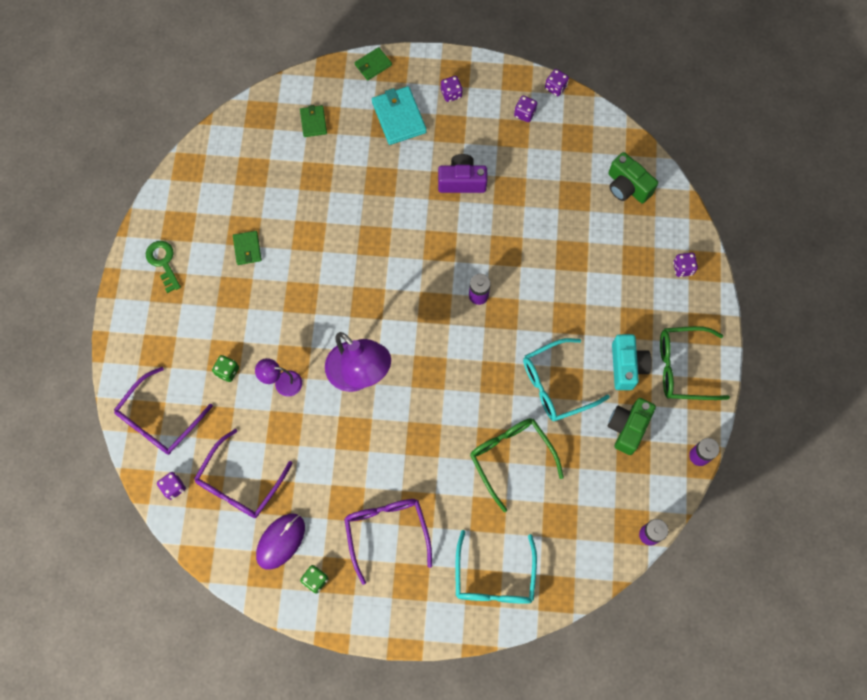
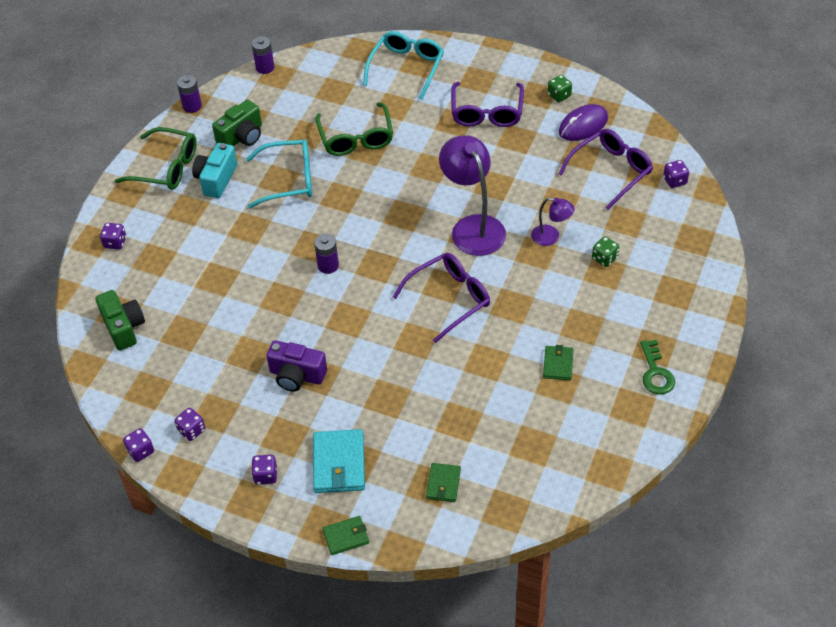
camera: 160 degrees left, 20 degrees down
purple glasses [114,367,213,455] -> purple glasses moved to [393,253,490,343]

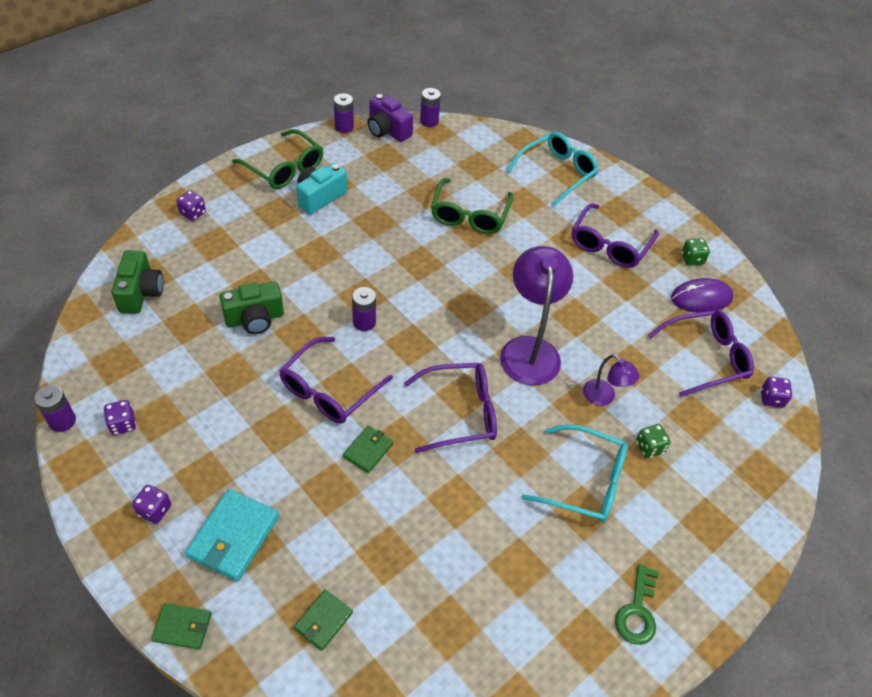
camera: 20 degrees right, 0 degrees up
purple dice [123,428,154,462] -> purple battery [34,385,76,432]
green camera [212,100,262,146] -> green camera moved to [219,282,284,334]
turquoise glasses [246,140,312,208] -> turquoise glasses moved to [522,424,628,523]
purple camera [266,340,327,392] -> purple camera moved to [368,94,413,142]
green wallet [543,345,574,380] -> green wallet moved to [343,425,393,473]
none -> purple glasses [279,337,393,424]

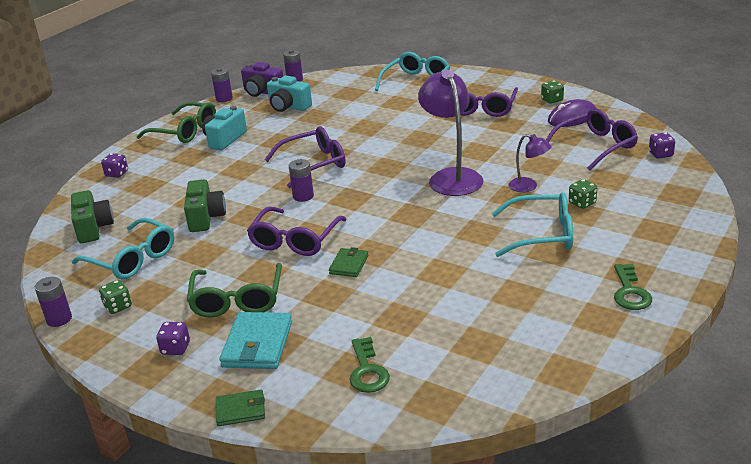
camera: 10 degrees left, 20 degrees down
purple dice [103,400,136,435] -> green dice [99,280,132,314]
green camera [219,282,284,334] -> green camera turned 60 degrees counterclockwise [184,179,226,232]
green wallet [294,590,353,651] -> green key [350,337,390,393]
purple glasses [404,363,497,453] -> purple glasses moved to [264,126,346,188]
green glasses [431,178,514,234] -> green glasses moved to [187,263,282,317]
none -> turquoise glasses [72,218,174,279]
none -> turquoise camera [267,76,312,112]

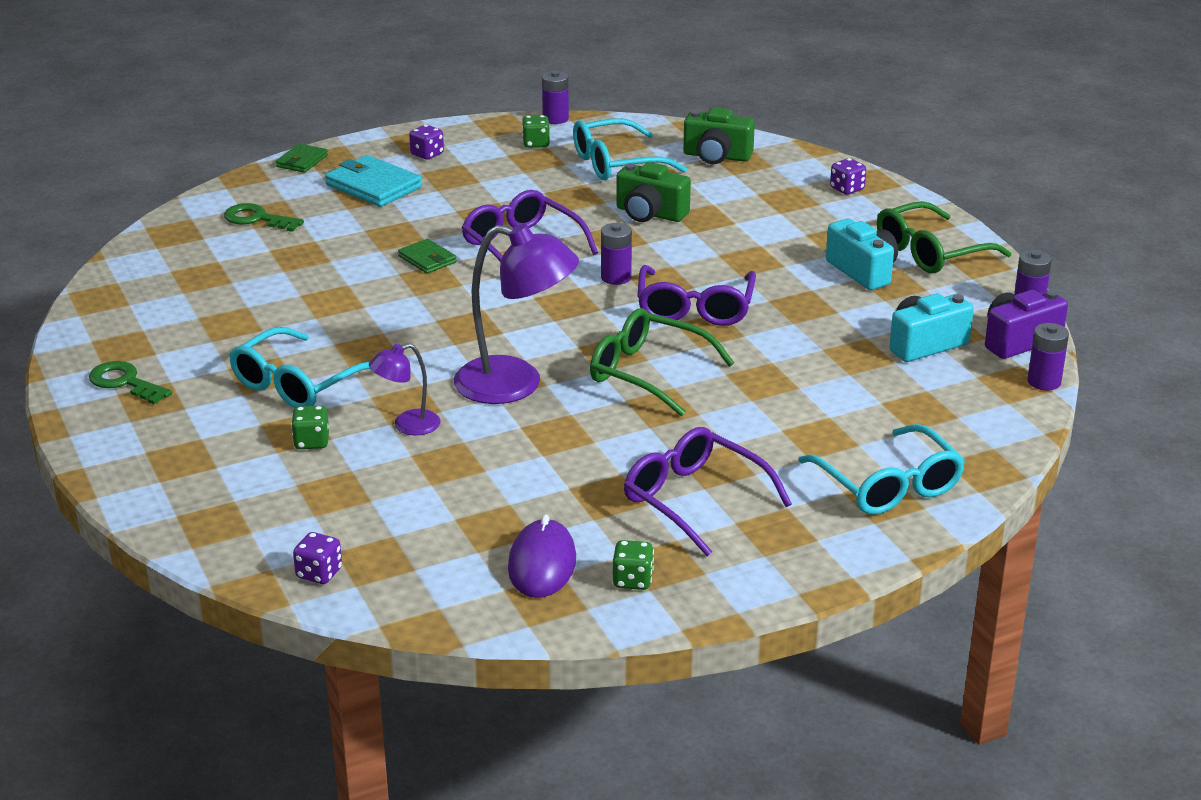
camera: 120 degrees right, 0 degrees up
green glasses [187,263,282,317] -> green glasses moved to [590,308,734,416]
purple glasses [546,108,638,171] -> none

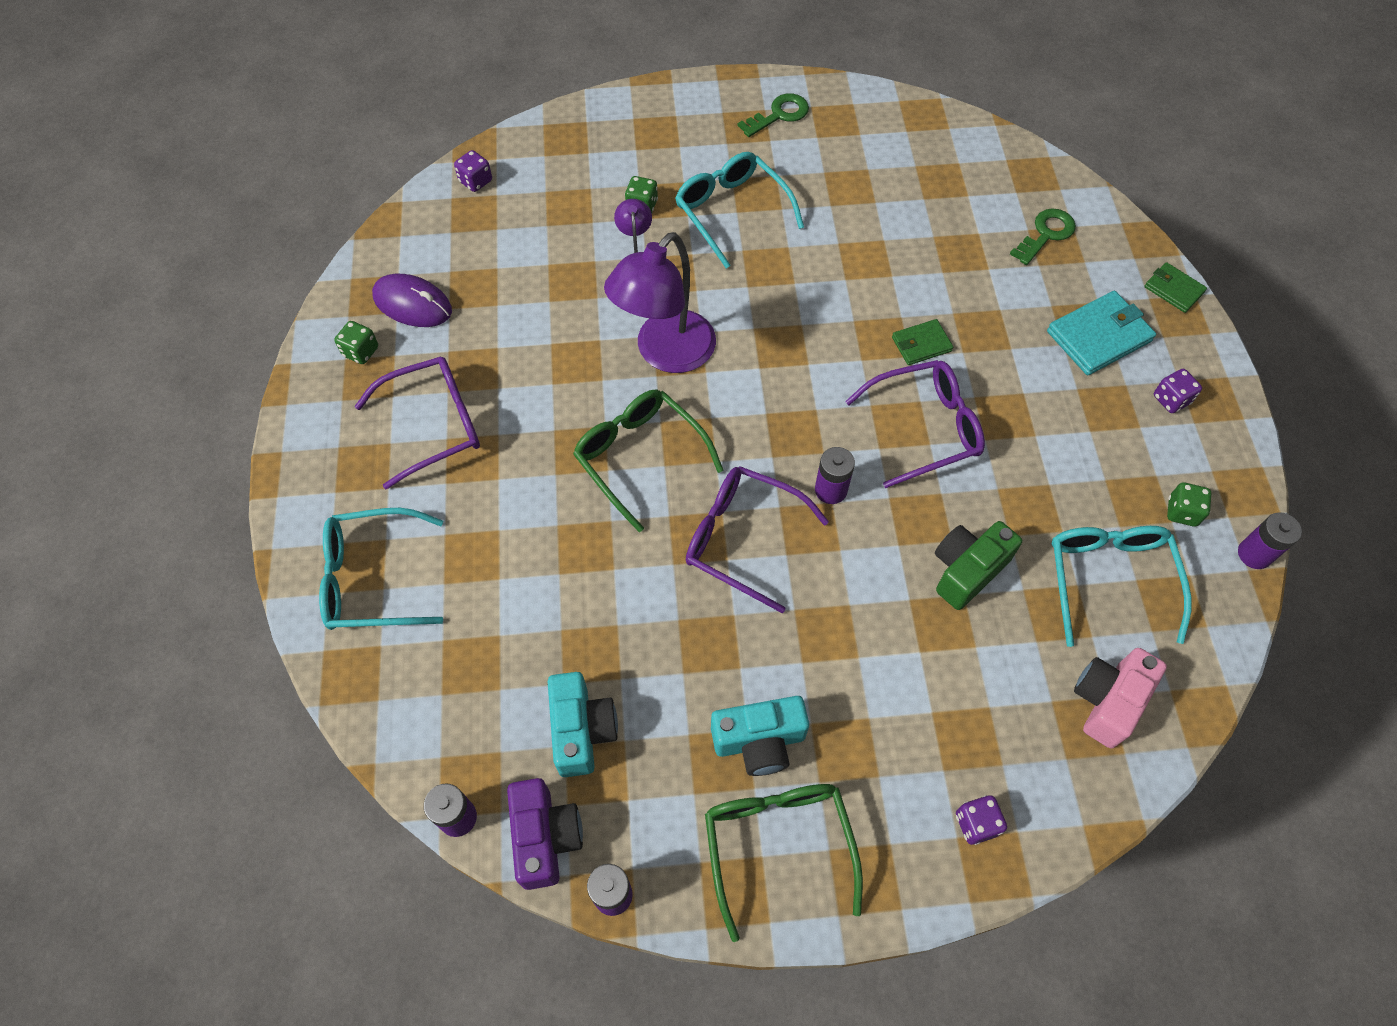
camera: 110 degrees right, 30 degrees up
green glasses [590,308,734,416] -> green glasses turned 90 degrees counterclockwise [573,390,724,532]
green camera [683,107,755,164] -> pink camera [1074,648,1167,748]

